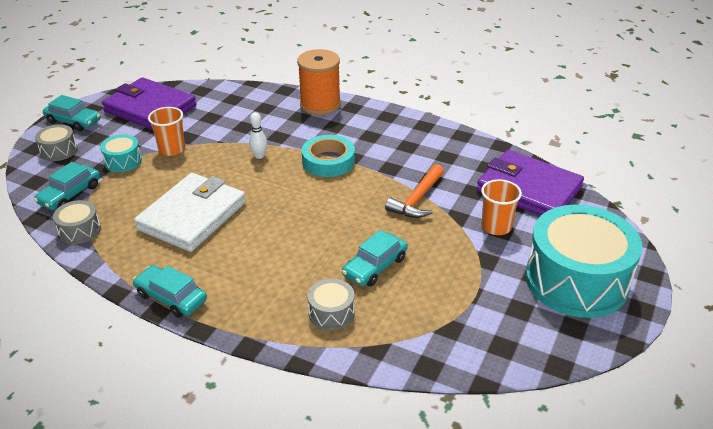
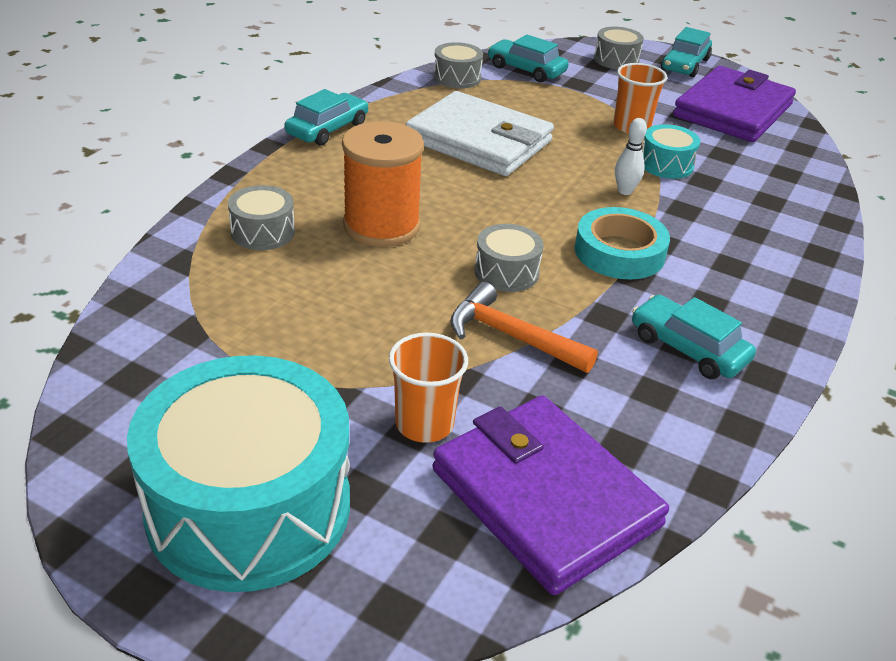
camera: 90 degrees right, 0 degrees up
turquoise drum [100,134,142,172] -> turquoise drum moved to [642,124,700,179]
orange spool [297,49,341,115] -> orange spool moved to [342,121,424,247]
turquoise car [342,230,408,286] -> turquoise car moved to [632,295,756,379]
purple wallet [477,150,584,216] -> purple wallet turned 75 degrees counterclockwise [432,396,669,595]
none -> grey drum [475,224,544,292]

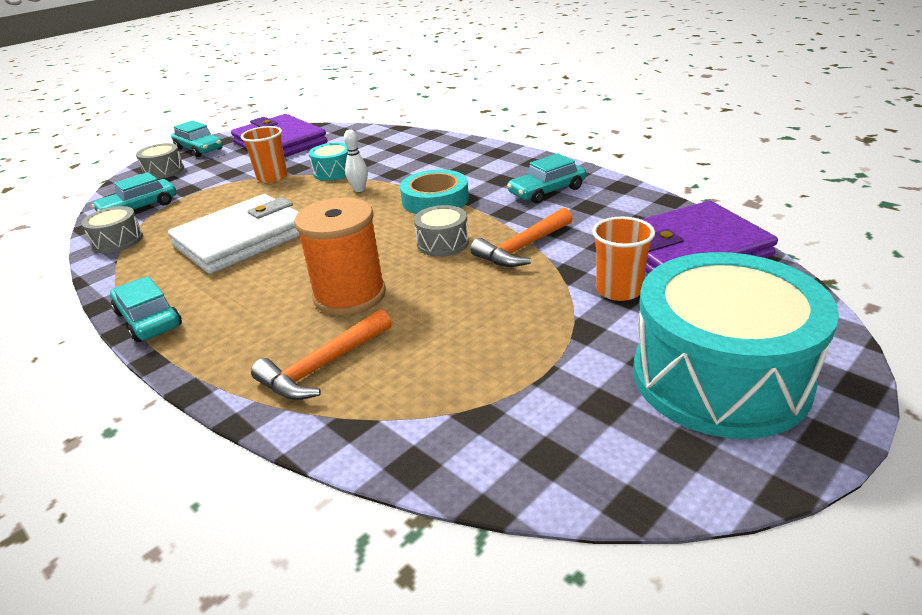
camera: 70 degrees left, 5 degrees down
grey drum [228,185,295,250] -> orange hammer [251,309,392,400]

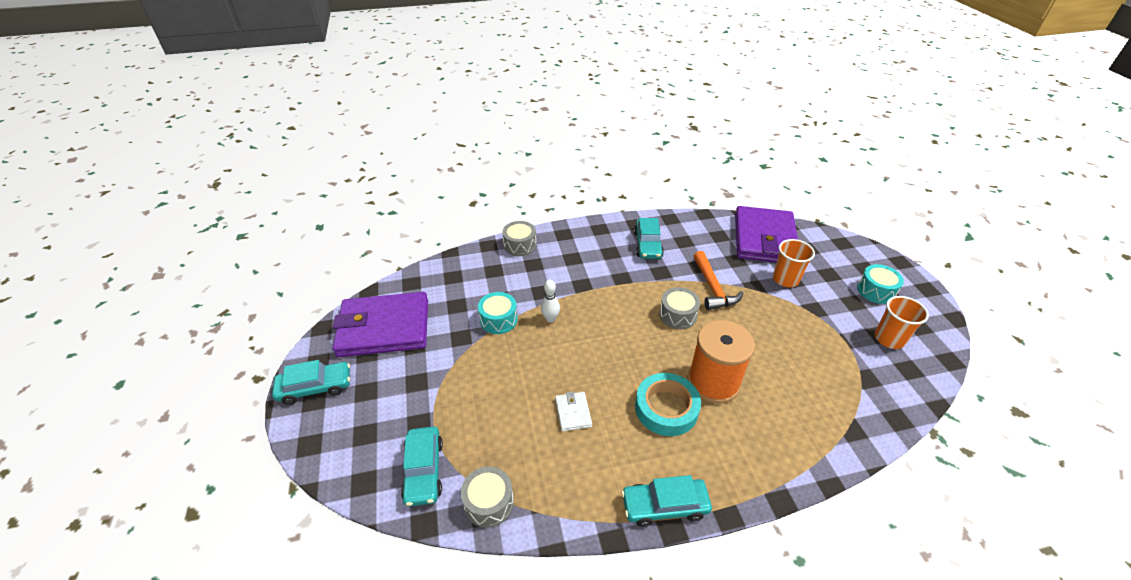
camera: 60 degrees left, 10 degrees up
grey drum [136,143,184,179] -> grey drum moved to [502,221,536,256]
white wallet [168,194,300,274] -> white wallet [555,391,592,432], size x0.40
orange cup [241,126,287,183] -> orange cup moved to [875,296,929,349]
orange hammer [251,309,392,400] -> none
turquoise tape [400,169,469,214] -> turquoise tape moved to [635,373,701,436]
turquoise drum [633,252,839,439] -> turquoise drum [857,264,904,304], size x0.44

